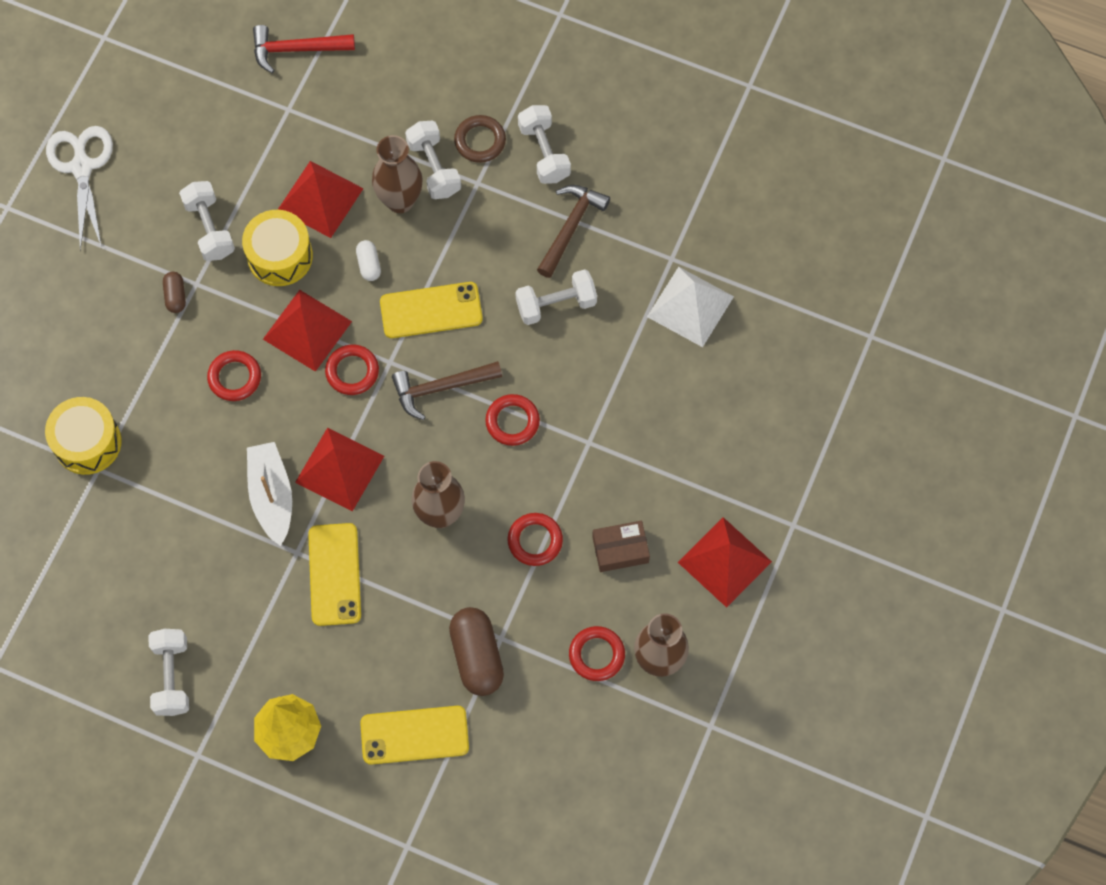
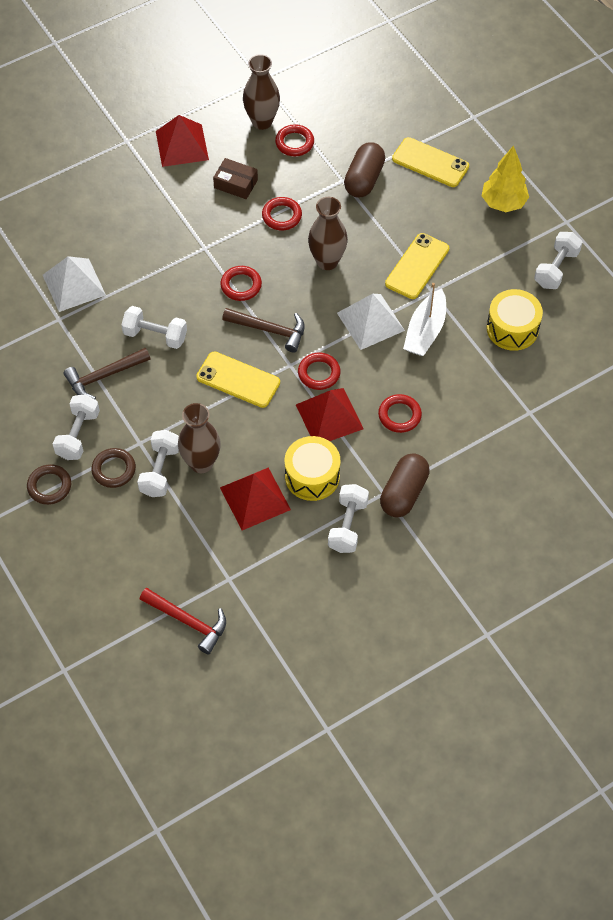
camera: 145 degrees left, 10 degrees down
yellow drum [45,397,122,475] -> yellow drum moved to [487,289,543,351]
white scissors [46,126,113,251] -> none
brown capsule [163,272,186,313] -> brown capsule [380,453,430,518], size x1.96
red pyramid [295,428,384,511] -> white pyramid [337,294,405,350]
white capsule [356,240,381,281] -> none
none -> brown ring [27,464,71,505]

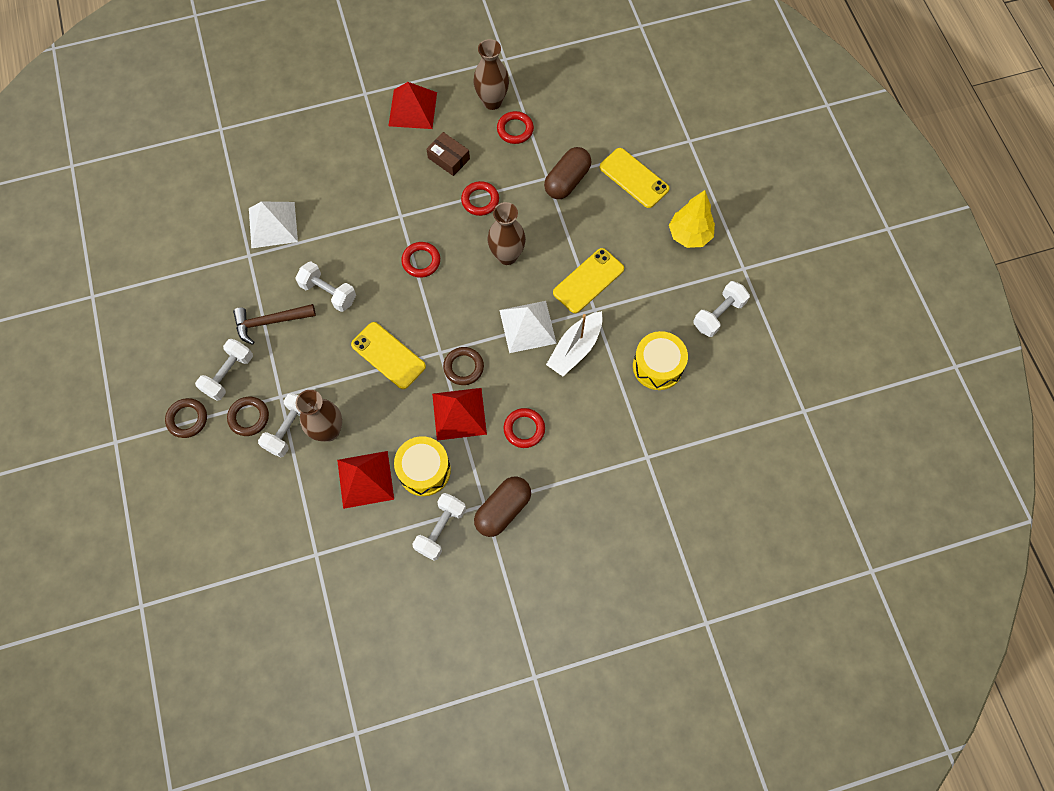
camera: 15 degrees right, 10 degrees up
red hammer [140,588,226,654] -> none
brown hammer [222,308,305,353] -> none
red ring [298,353,341,390] -> brown ring [443,347,484,385]

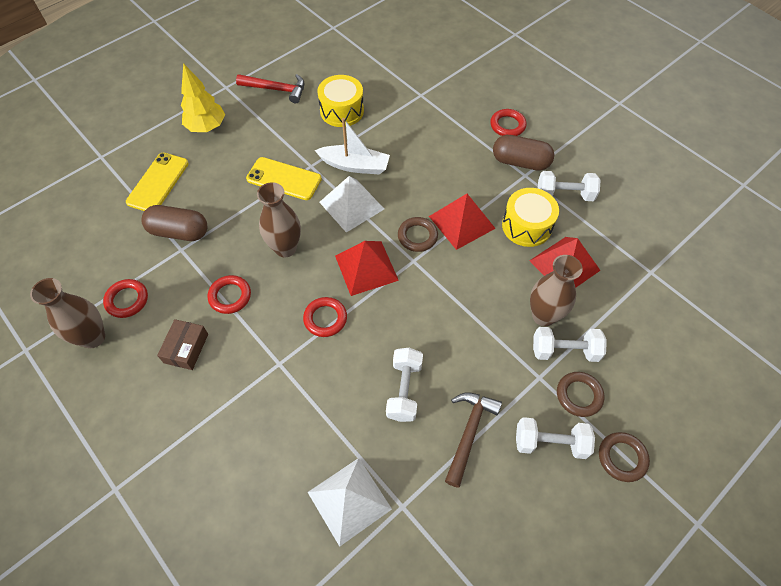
camera: 115 degrees left, 10 degrees down
brown hammer [233,304,316,345] -> brown hammer turned 120 degrees counterclockwise [445,392,502,488]
yellow phone [351,322,426,389] -> none
red pyramid [389,82,437,129] -> red pyramid moved to [335,241,399,296]
red ring [504,408,545,448] -> red ring moved to [490,109,527,136]
white dumbbell [693,281,750,337] -> red hammer [236,74,304,103]

